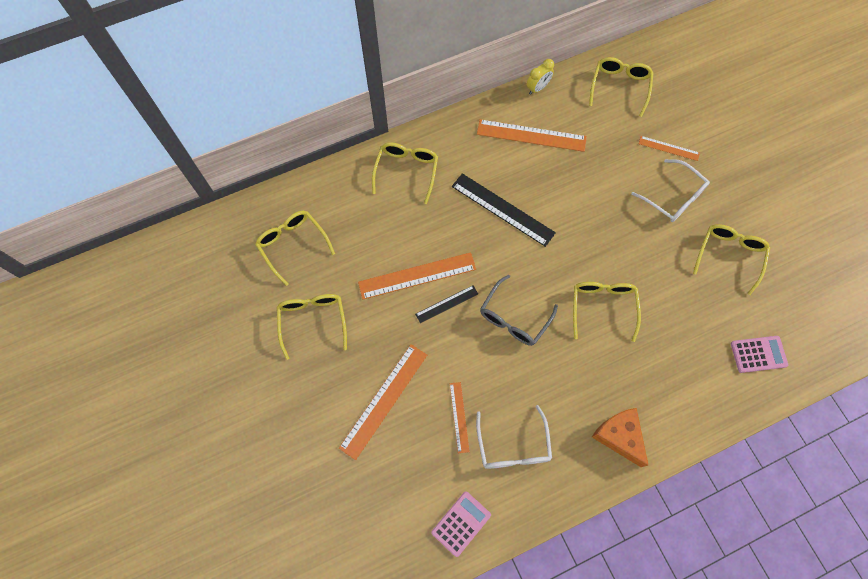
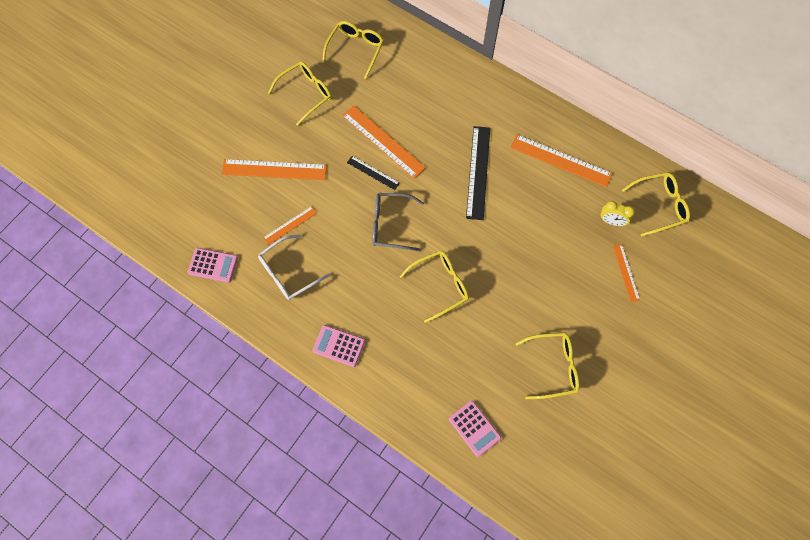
camera: 60 degrees right, 0 degrees up
yellow glasses [372,142,438,204] -> none
orange ruler [477,119,587,152] -> orange ruler turned 45 degrees counterclockwise [510,134,613,187]
yellow clock [527,59,554,95] -> yellow clock moved to [600,201,635,226]
orange cheese [592,408,648,467] -> pink calculator [312,325,365,367]
white glasses [631,159,710,222] -> none

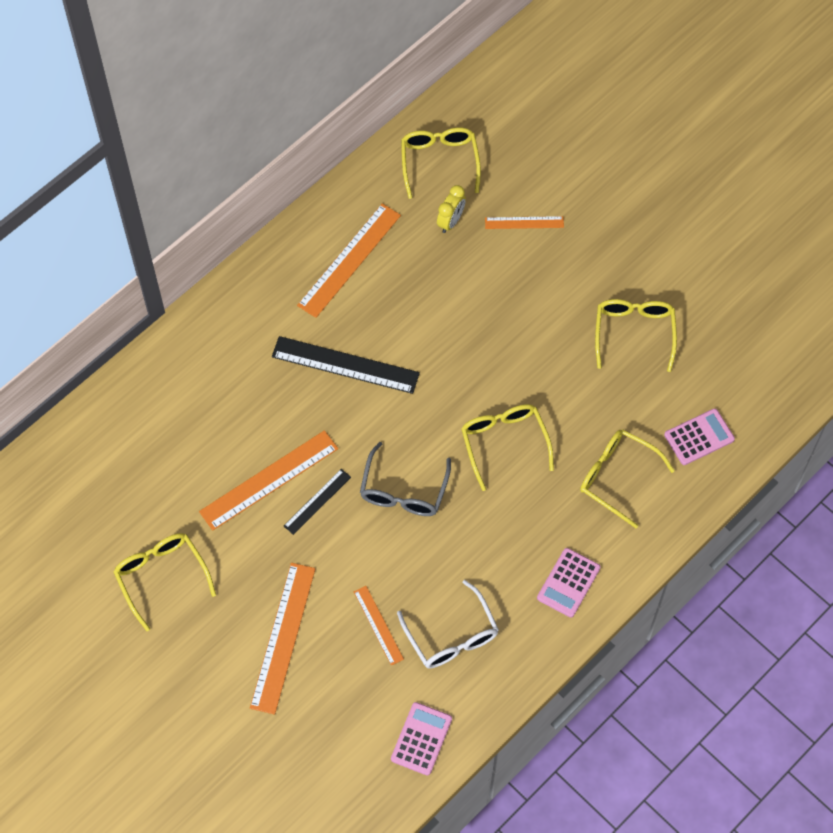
camera: 80 degrees left, 5 degrees down
yellow glasses [322,21,384,79] -> yellow glasses moved to [580,429,675,528]

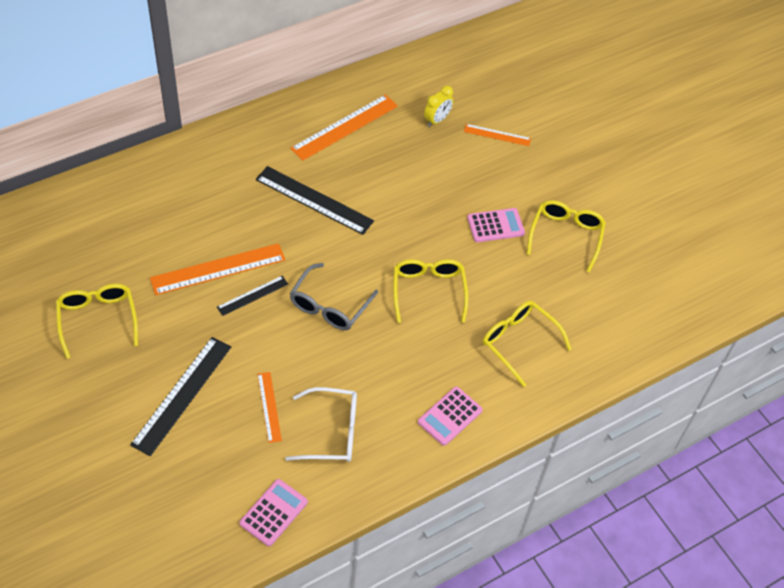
camera: 10 degrees right, 10 degrees down
orange ruler [250,563,316,715] -> black ruler [130,337,231,456]
white glasses [397,580,499,669] -> white glasses turned 75 degrees counterclockwise [285,387,357,462]
yellow glasses [401,127,481,199] -> none
pink calculator [664,408,735,465] -> pink calculator moved to [467,208,525,242]

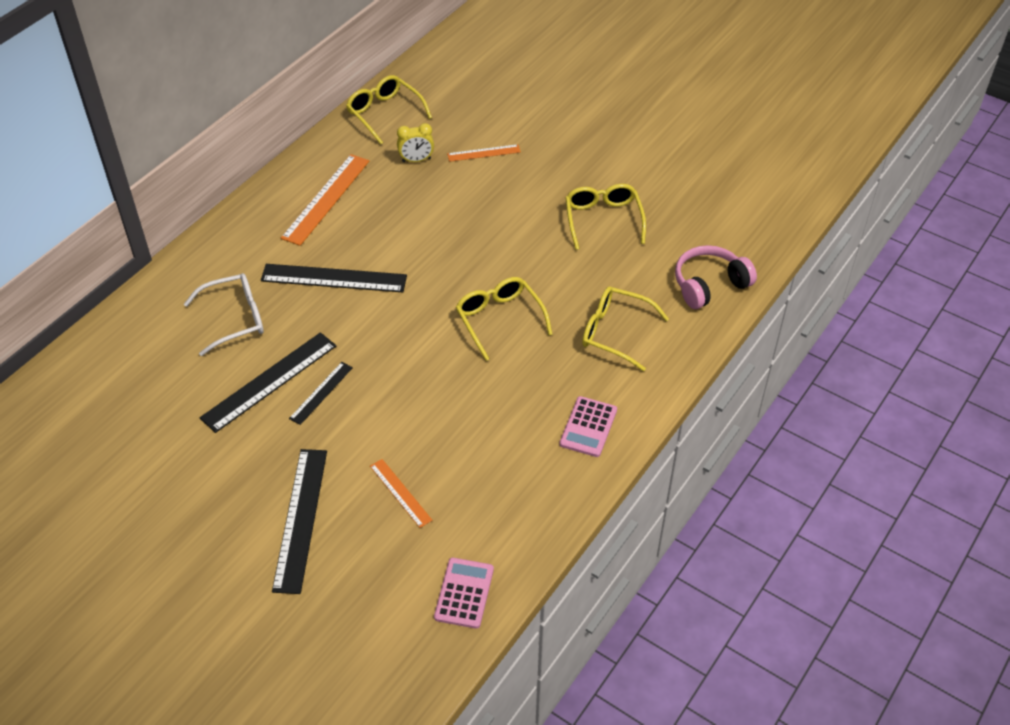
camera: 20 degrees left, 5 degrees down
yellow glasses [56,284,138,359] -> yellow glasses moved to [346,75,432,145]
orange ruler [150,243,285,295] -> black ruler [200,332,336,433]
white glasses [285,387,357,462] -> white glasses moved to [184,273,264,356]
grey glasses [290,263,378,330] -> none
yellow clock [424,86,454,127] -> yellow clock turned 60 degrees clockwise [397,123,434,162]
pink calculator [467,208,525,242] -> none
none -> pink headphones [675,245,757,309]

